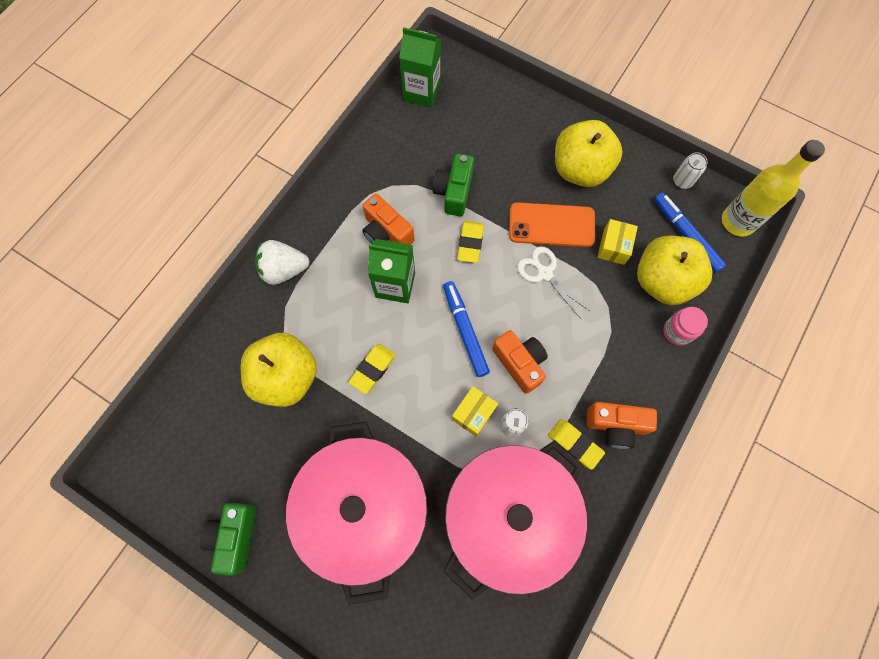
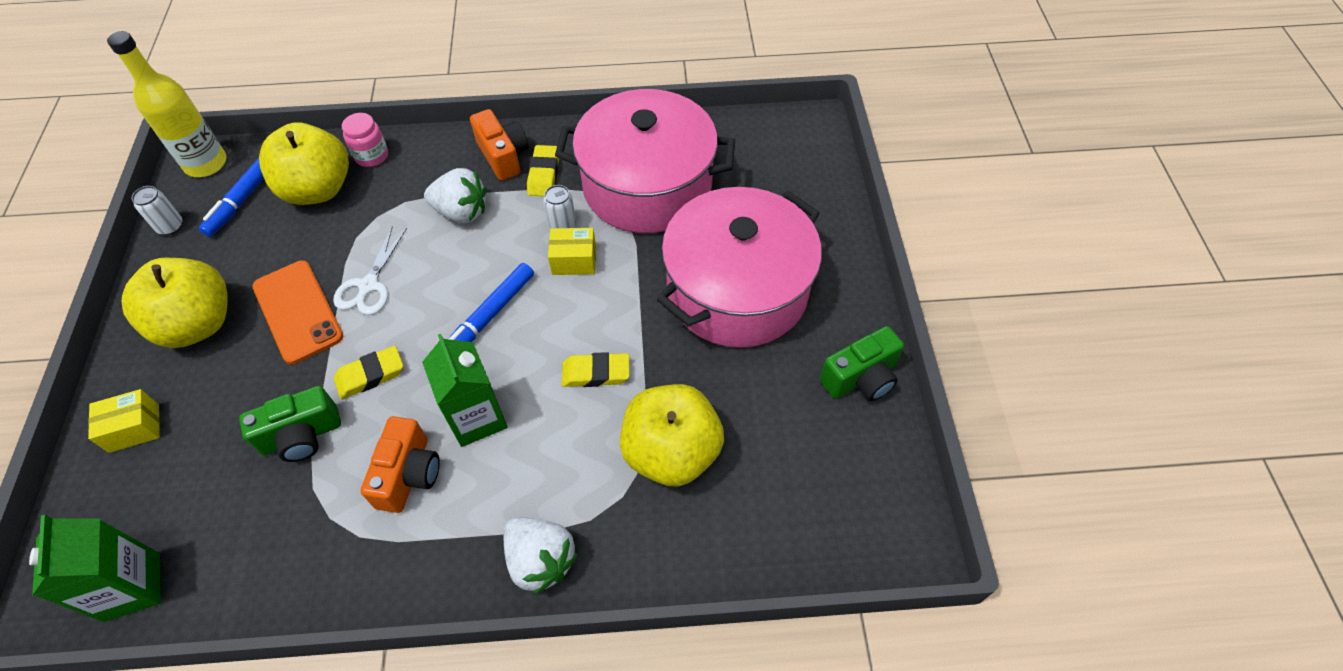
camera: 125 degrees left, 15 degrees down
orange camera [492,330,548,394] -> none
yellow box [597,219,638,265] -> yellow box moved to [88,389,160,453]
none -> white strawberry [424,168,487,223]

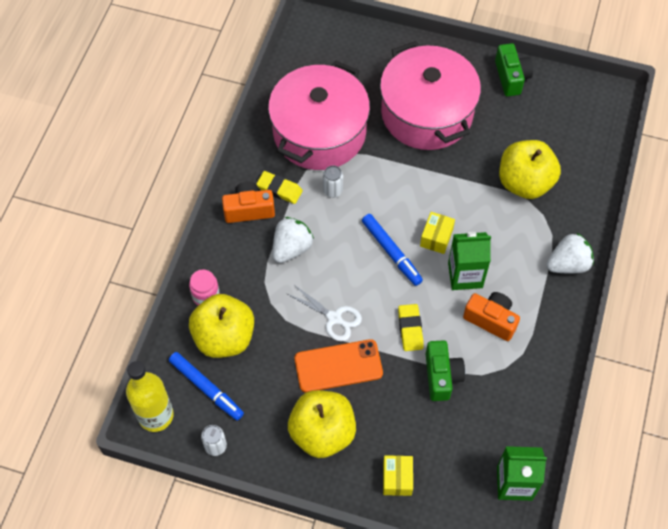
camera: 70 degrees left, 5 degrees up
yellow box [548,228,596,275] -> yellow box moved to [420,212,455,254]
yellow eraser [562,352,630,387] -> none

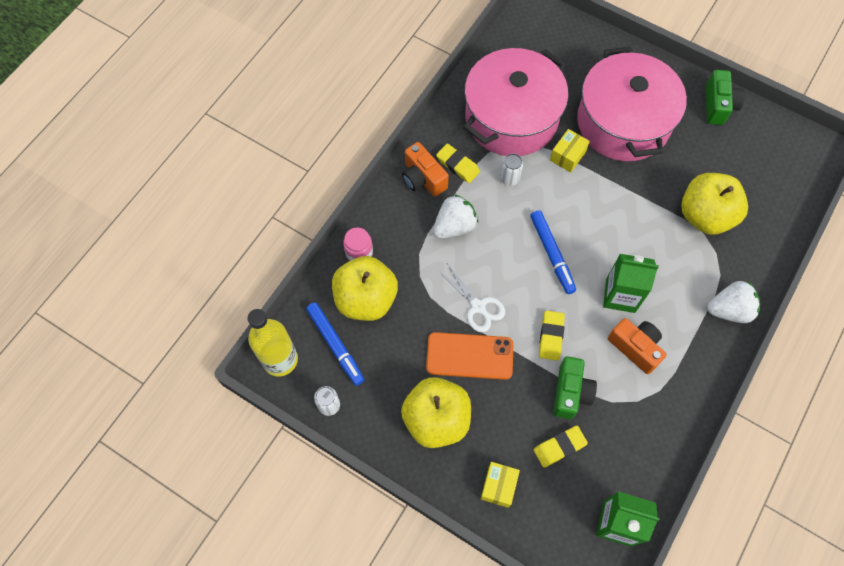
camera: 15 degrees right, 5 degrees up
orange camera [222,182,275,223] -> orange camera turned 135 degrees counterclockwise [402,142,449,197]
yellow box [420,212,455,254] -> yellow box moved to [550,129,590,173]
none -> yellow eraser [534,426,588,468]

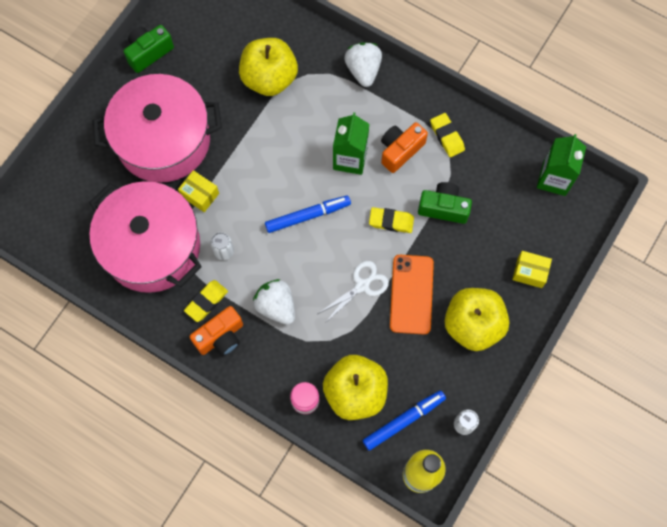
camera: 90 degrees left, 5 degrees up
yellow eraser [534,426,588,468] -> yellow eraser moved to [430,113,465,157]
green camera [706,70,745,125] -> green camera turned 45 degrees counterclockwise [123,25,174,73]

